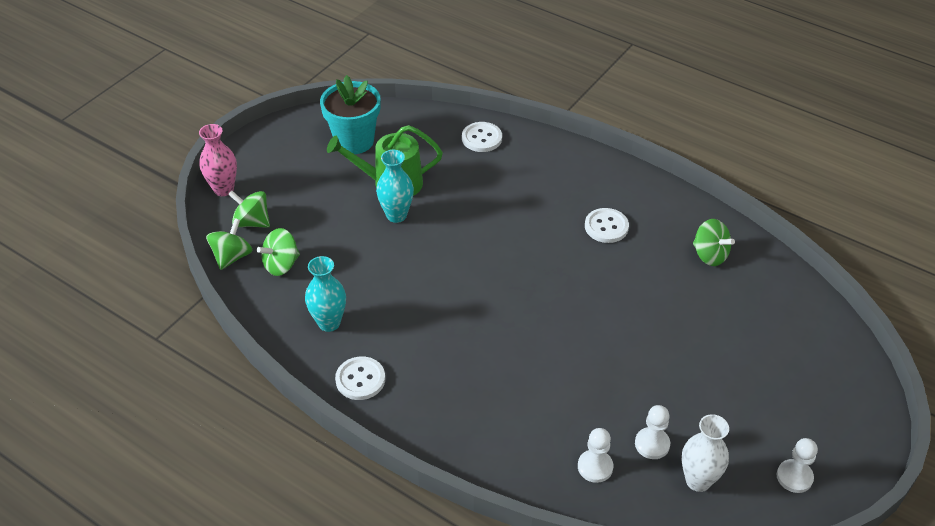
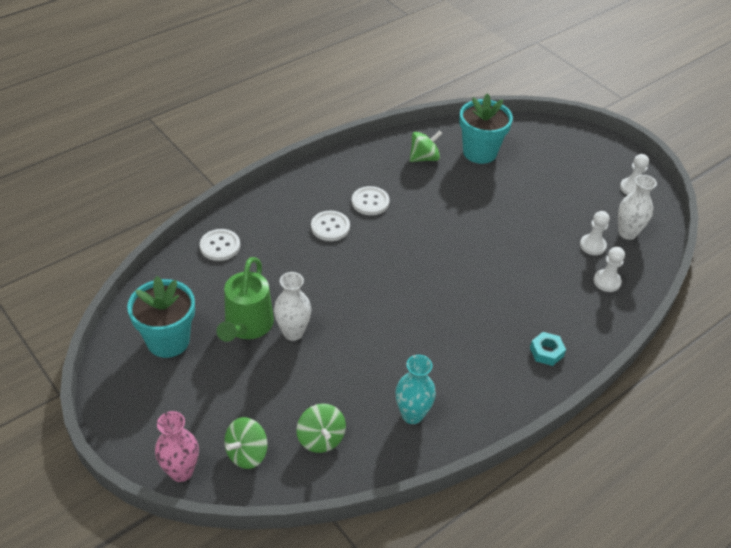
camera: 75 degrees left, 0 degrees up
green spinning top [206,218,253,270] -> none
white button [335,356,385,400] -> white button moved to [311,211,350,241]
turquoise vase [376,150,414,223] -> white vase [274,272,312,341]
none -> turquoise flower pot [459,93,513,164]
none -> turquoise nut [530,332,566,366]

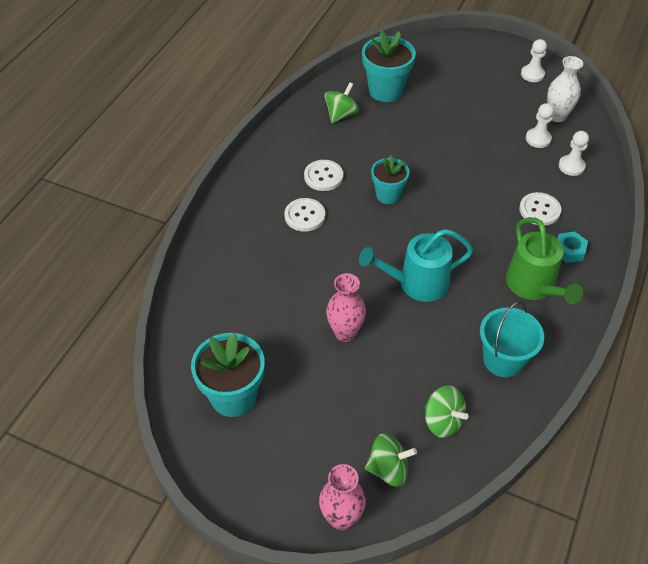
camera: 25 degrees left, 5 degrees up
white button [200,229,240,261] -> white button moved to [519,192,561,226]
green watering can [217,257,274,342] -> green watering can moved to [506,217,583,304]
green spinning top [224,417,267,469] -> green spinning top turned 105 degrees counterclockwise [365,433,417,487]
white vase [274,272,312,341] -> pink vase [326,273,366,342]
turquoise vase [395,355,436,424] -> turquoise bucket [480,301,544,377]
none -> turquoise watering can [359,229,473,302]
none -> turquoise flower pot [371,155,409,204]

